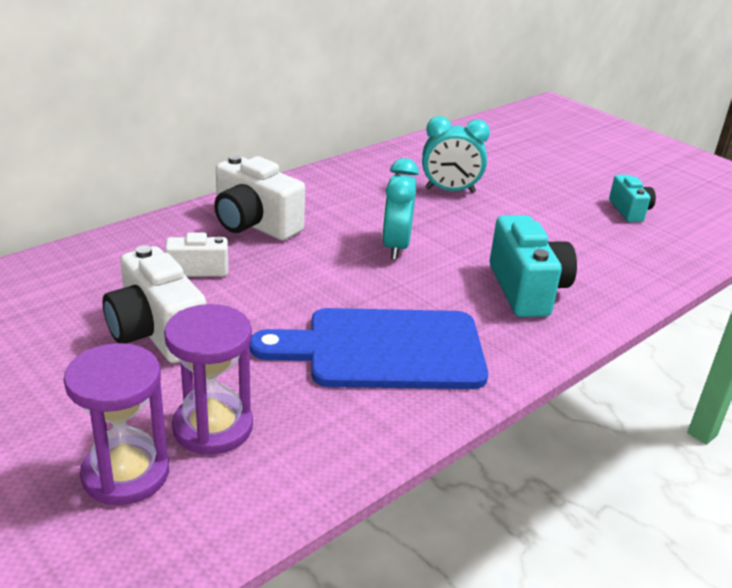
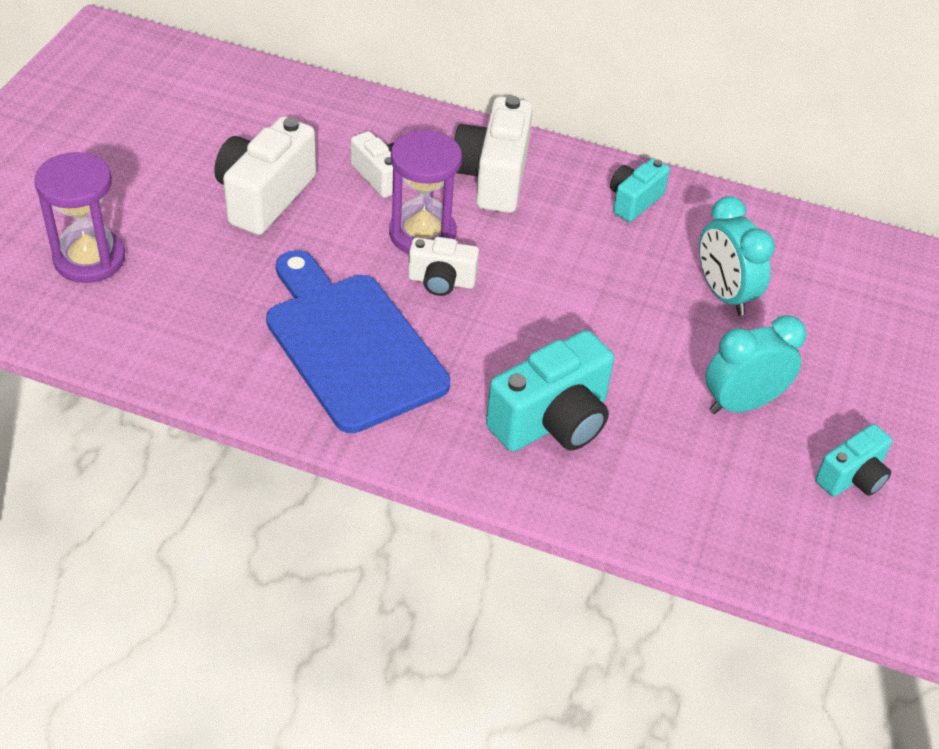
camera: 60 degrees right, 15 degrees up
purple hourglass [164,304,253,455] -> purple hourglass moved to [389,130,462,254]
turquoise clock [382,158,419,260] -> turquoise clock moved to [705,315,806,414]
none -> white camera [408,237,479,296]
none -> turquoise camera [610,158,670,222]

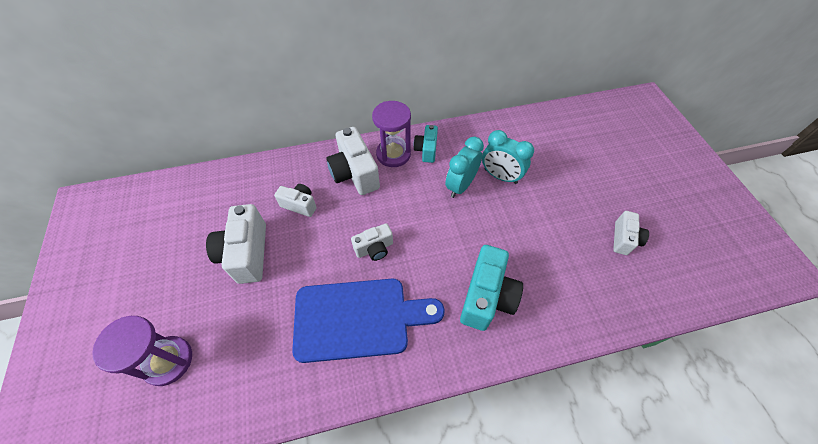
camera: 30 degrees left, 10 degrees up
blue cutting board [266,250,450,433] -> blue cutting board turned 150 degrees clockwise [292,279,445,363]
purple hourglass [389,130,462,254] -> purple hourglass moved to [372,101,411,167]
turquoise clock [705,315,806,414] -> turquoise clock moved to [445,137,484,198]
turquoise camera [815,424,892,497] -> white camera [613,211,649,255]

